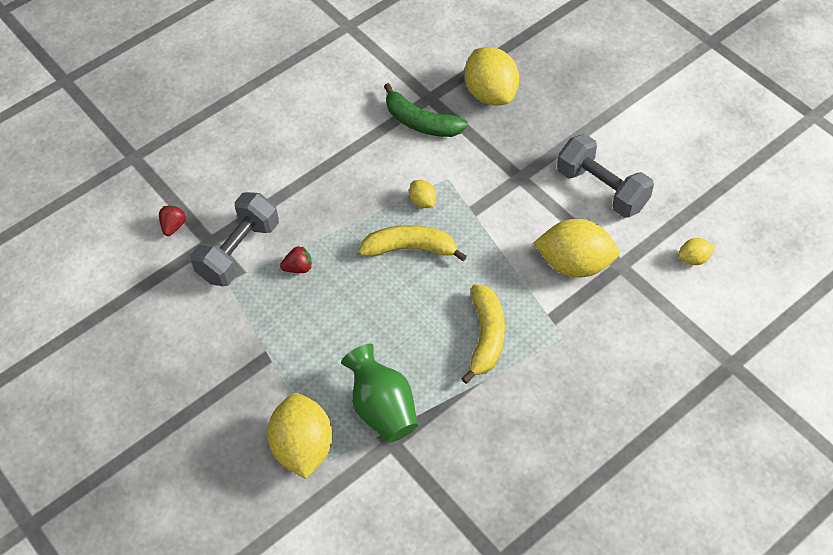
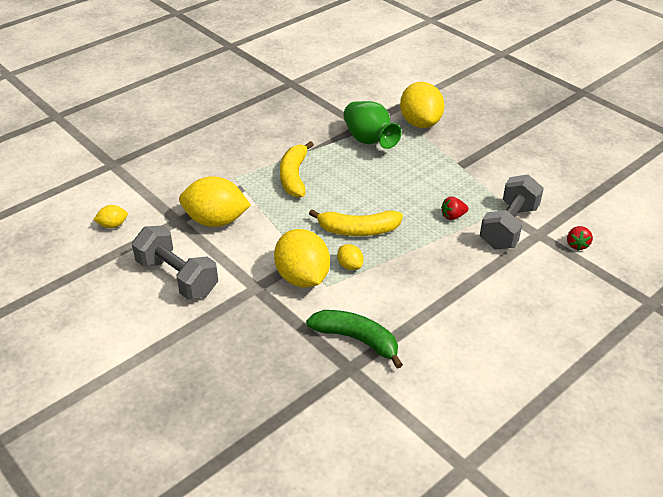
camera: 175 degrees right, 15 degrees down
yellow lemon [465,47,519,105] -> yellow lemon moved to [274,229,330,288]

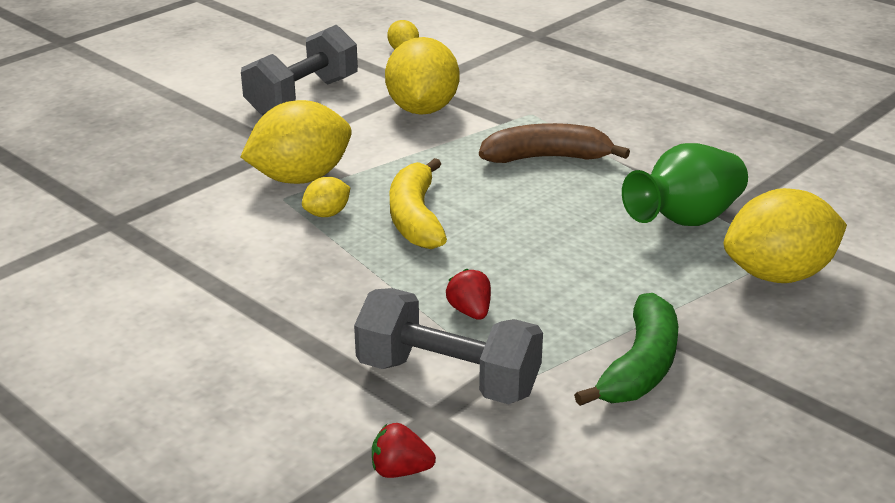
camera: 85 degrees right, 10 degrees down
yellow banana [280,141,314,198] -> brown banana [479,123,630,163]
green banana [306,310,403,369] -> green banana moved to [574,293,678,406]

